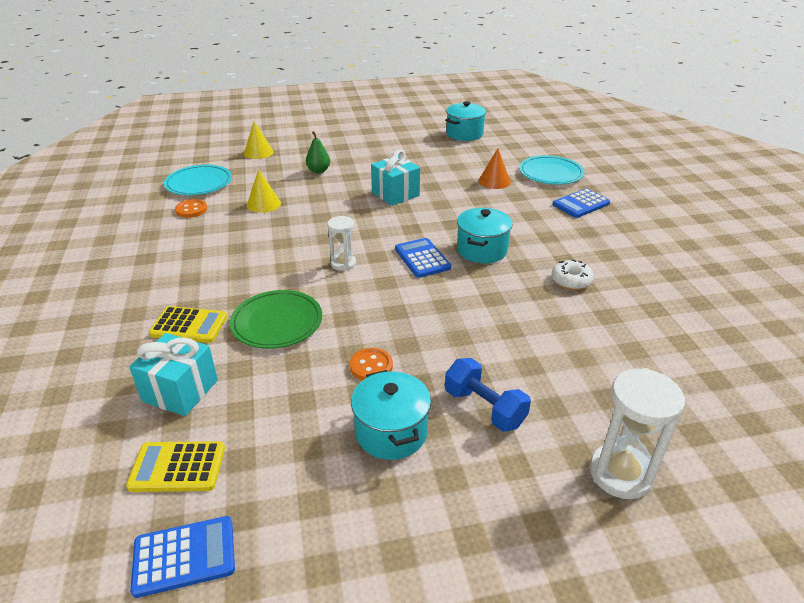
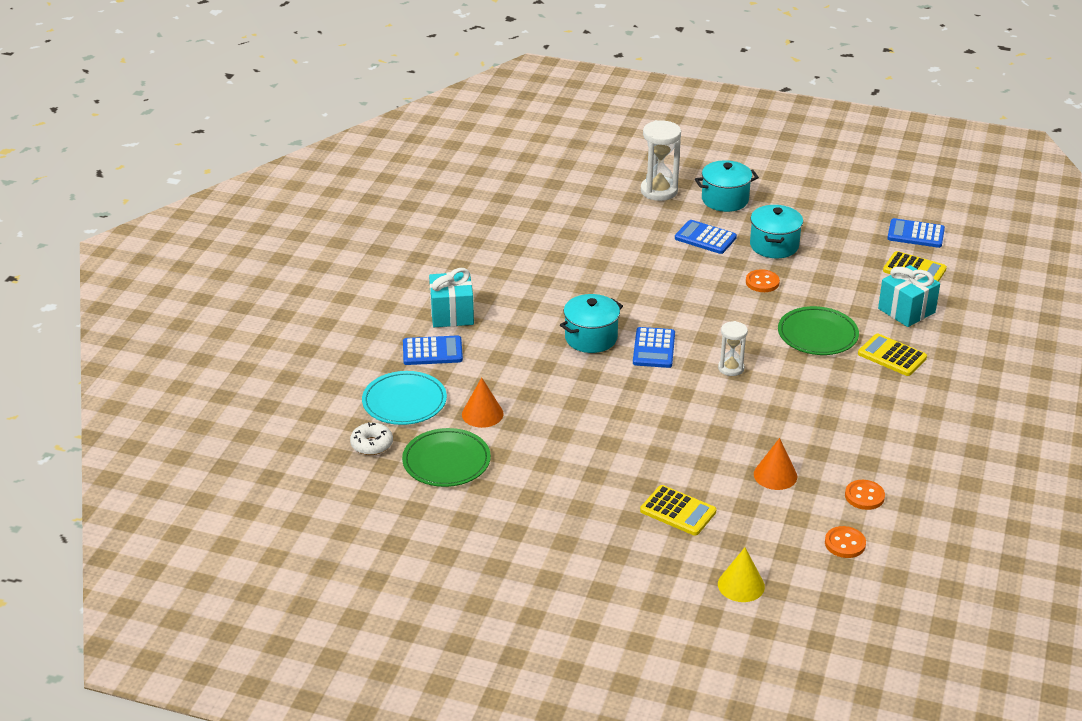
camera: 150 degrees left, 0 degrees up
turquoise plate [164,165,232,195] -> orange button [825,526,866,558]
yellow cone [247,169,281,213] -> orange cone [754,438,797,490]
green pear [306,131,330,173] -> yellow calculator [640,485,717,536]
turquoise gift [371,150,420,206] -> turquoise gift moved to [429,268,474,327]
turquoise pot [445,101,486,141] -> turquoise pot moved to [695,160,759,212]
blue dumbbell [445,358,531,432] -> blue calculator [675,220,737,254]
white donut [552,259,594,290] -> white donut moved to [350,422,393,455]
none -> green plate [402,428,491,487]

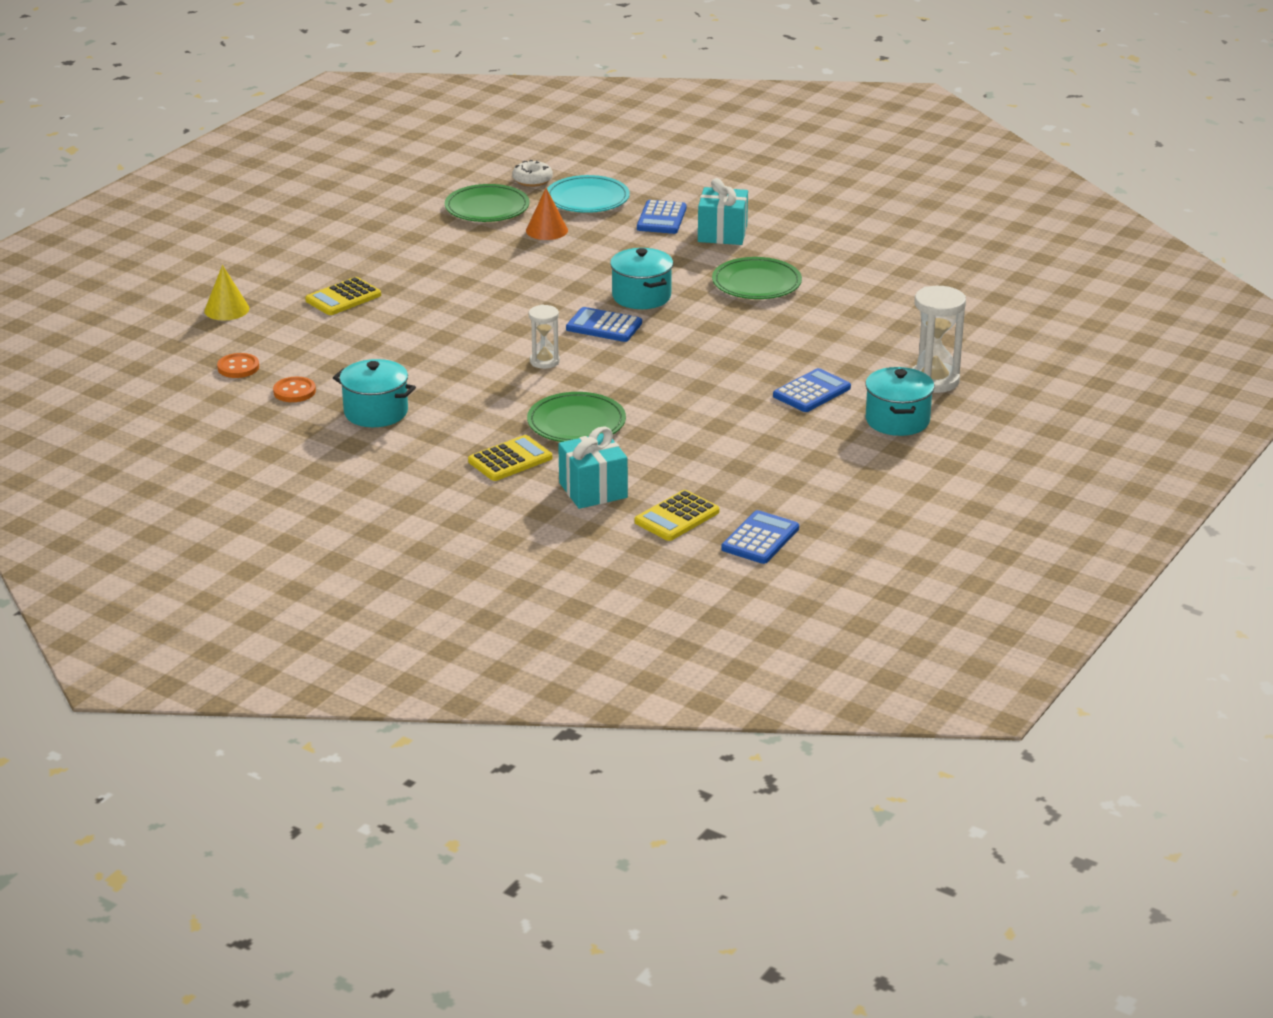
camera: 105 degrees right, 5 degrees down
orange button [746,269,780,292] -> none
turquoise pot [750,205,803,258] -> turquoise pot moved to [333,359,416,427]
orange cone [754,438,797,490] -> none
none -> green plate [712,257,802,299]

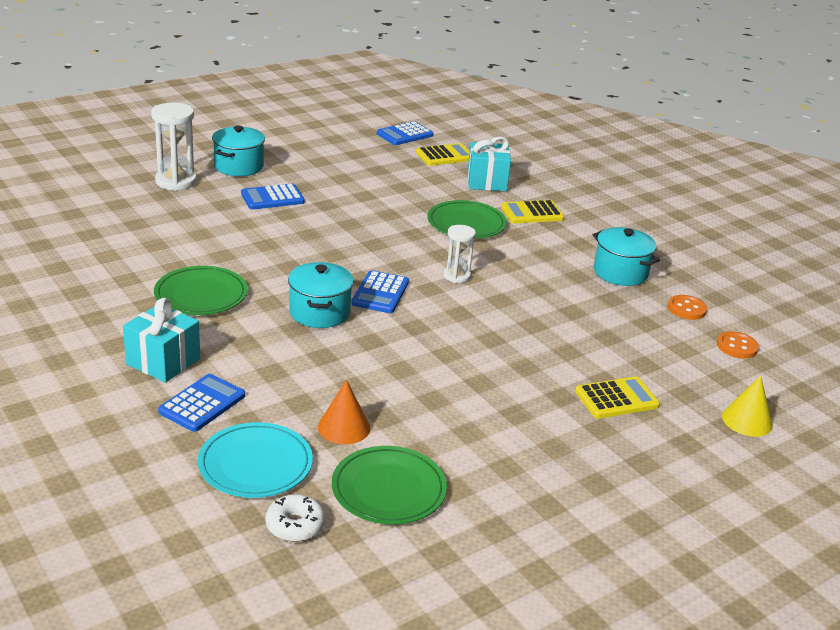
camera: 160 degrees left, 0 degrees up
blue calculator [566,307,642,342] -> blue calculator turned 60 degrees clockwise [351,270,409,313]

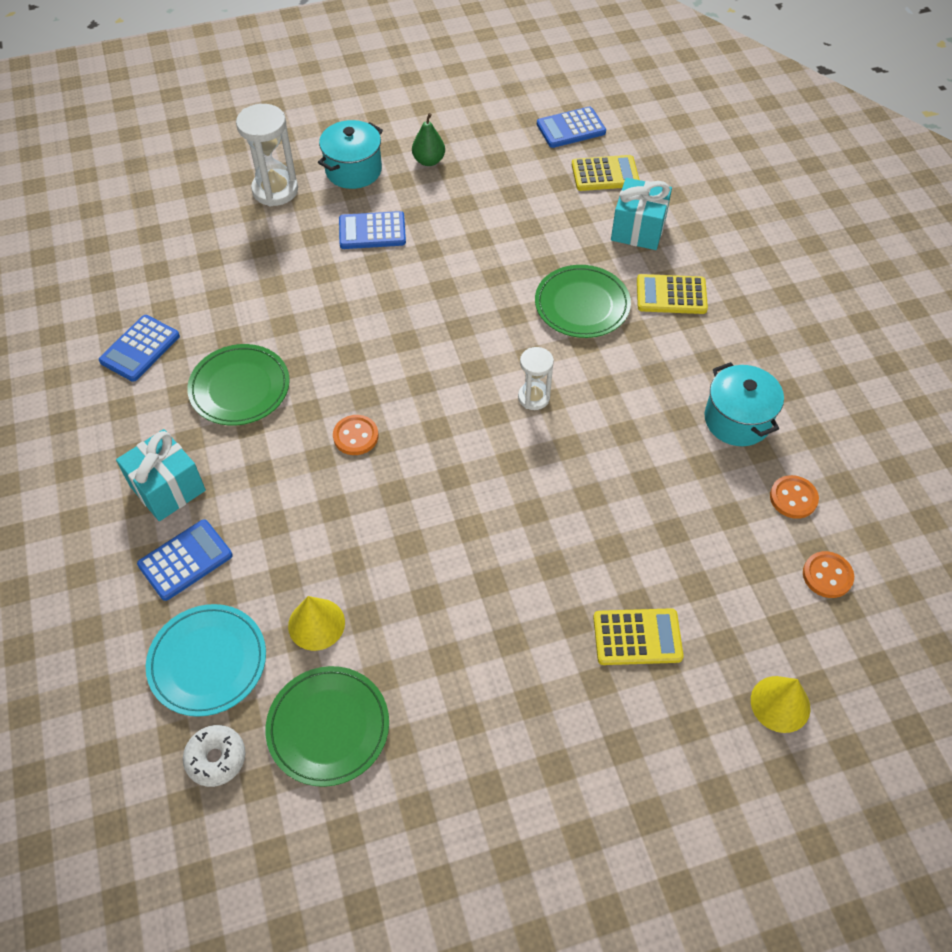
camera: 20 degrees right, 25 degrees up
turquoise pot [288,262,354,328] -> orange button [333,415,378,455]
orange cone [318,380,370,444] -> yellow cone [288,596,345,651]
blue calculator [351,270,409,313] -> blue calculator moved to [99,315,180,382]
none -> green pear [412,113,445,166]

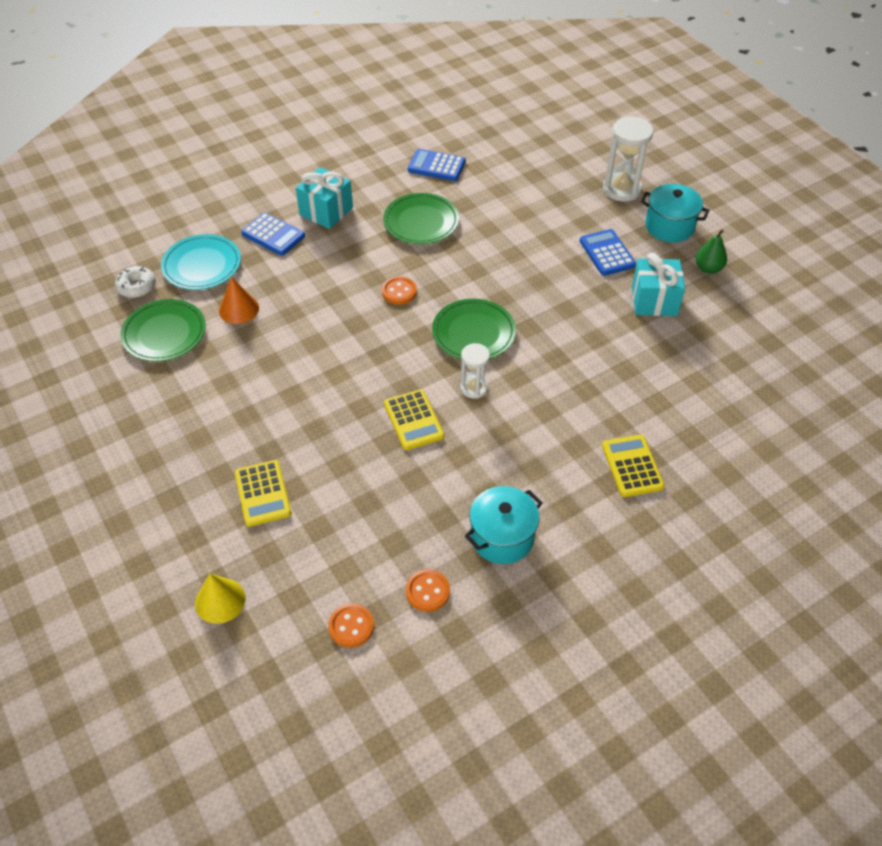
camera: 75 degrees right, 5 degrees down
yellow cone [288,596,345,651] -> orange cone [219,277,259,324]
green plate [535,265,631,338] -> green plate moved to [432,299,516,359]
blue calculator [537,107,606,148] -> none
yellow calculator [572,155,639,191] -> yellow calculator moved to [384,390,444,450]
turquoise gift [611,178,672,250] -> turquoise gift moved to [632,253,685,316]

